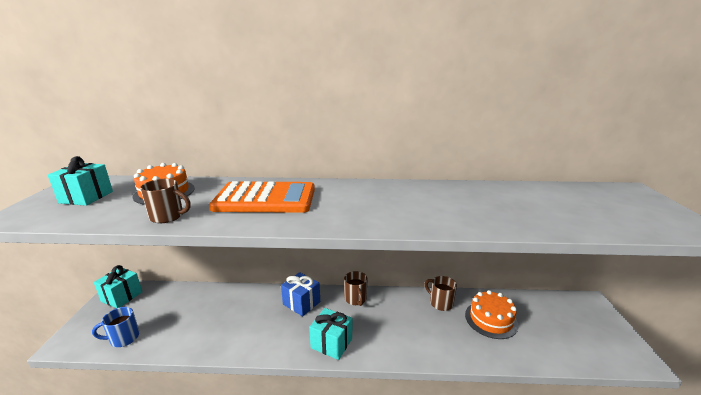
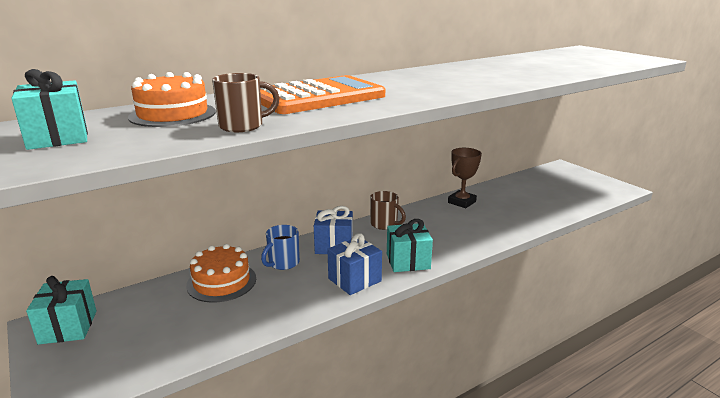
camera: 35 degrees left, 0 degrees up
blue mug [92,307,140,347] -> blue mug moved to [261,225,300,270]
brown mug [425,276,457,311] -> brown trophy [448,148,482,208]
orange cake [465,290,518,339] -> orange cake moved to [186,244,256,303]
none -> blue gift [327,233,382,295]

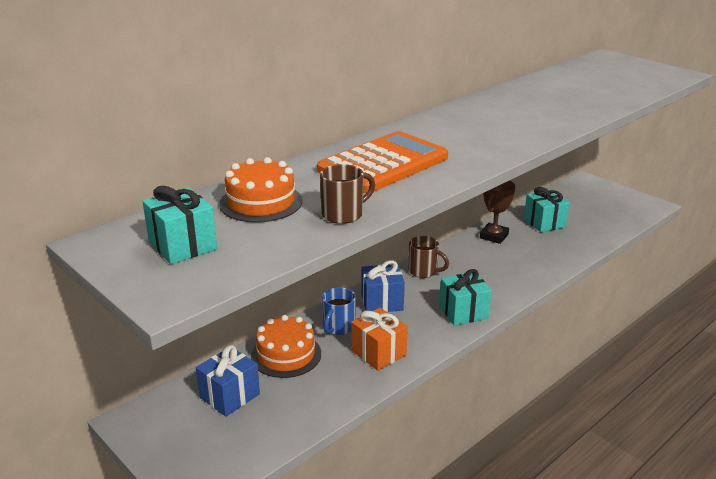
camera: 10 degrees left, 5 degrees up
turquoise gift [26,276,97,345] -> turquoise gift moved to [524,187,569,232]
blue gift [327,233,382,295] -> blue gift moved to [196,345,260,416]
none -> orange gift [351,308,408,371]

